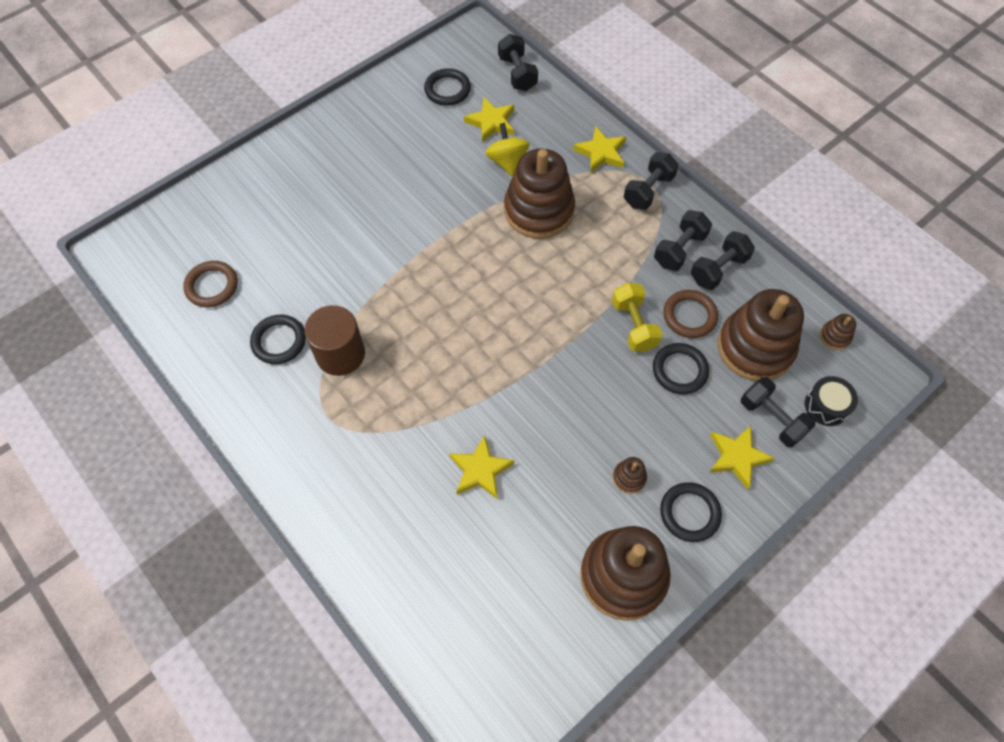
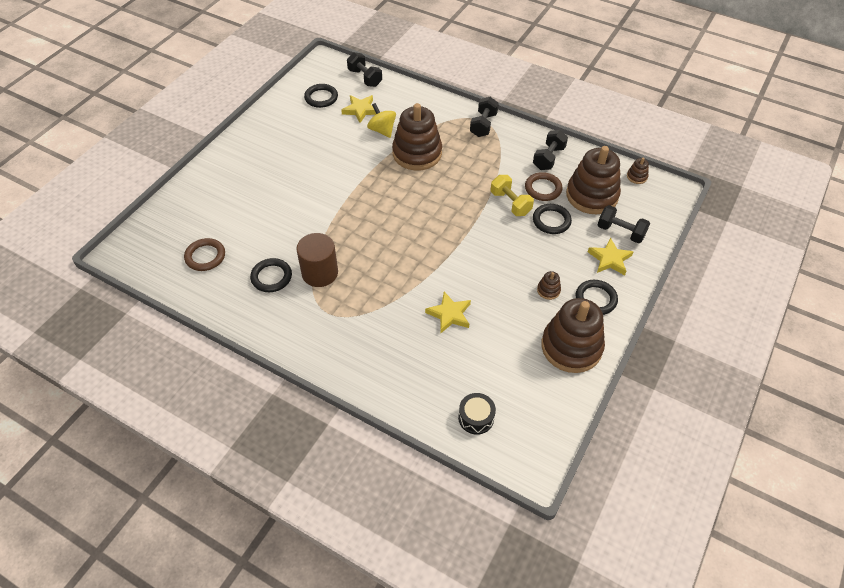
camera: 20 degrees left, 10 degrees down
yellow star [573,126,626,172] -> none
black dumbbell [654,210,712,271] -> none
black drum [805,376,858,426] -> black drum moved to [458,393,496,435]

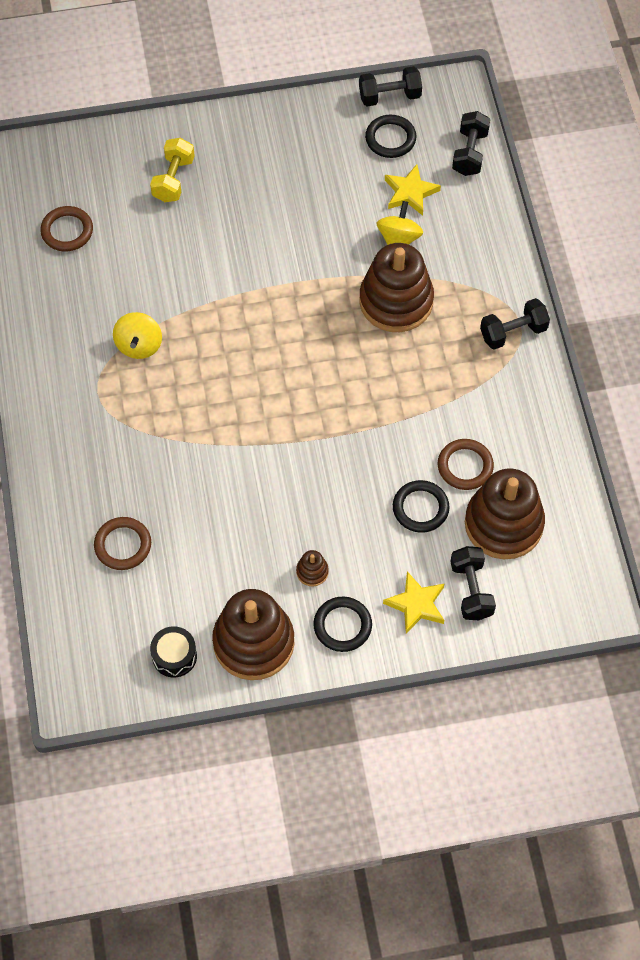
camera: 50 degrees right, 10 degrees up
black ring [250,258,292,292] -> none
brown cylinder [296,233,338,287] -> yellow spinning top [113,312,162,359]
yellow star [425,292,471,333] -> none
black drum [458,393,496,435] -> black drum moved to [150,626,197,678]
yellow dumbbell [491,175,534,216] -> yellow dumbbell moved to [150,138,195,202]
black dumbbell [533,130,568,170] -> black dumbbell moved to [359,66,422,107]
brown stacking toy [627,158,649,184] -> none
none -> brown ring [94,517,151,570]

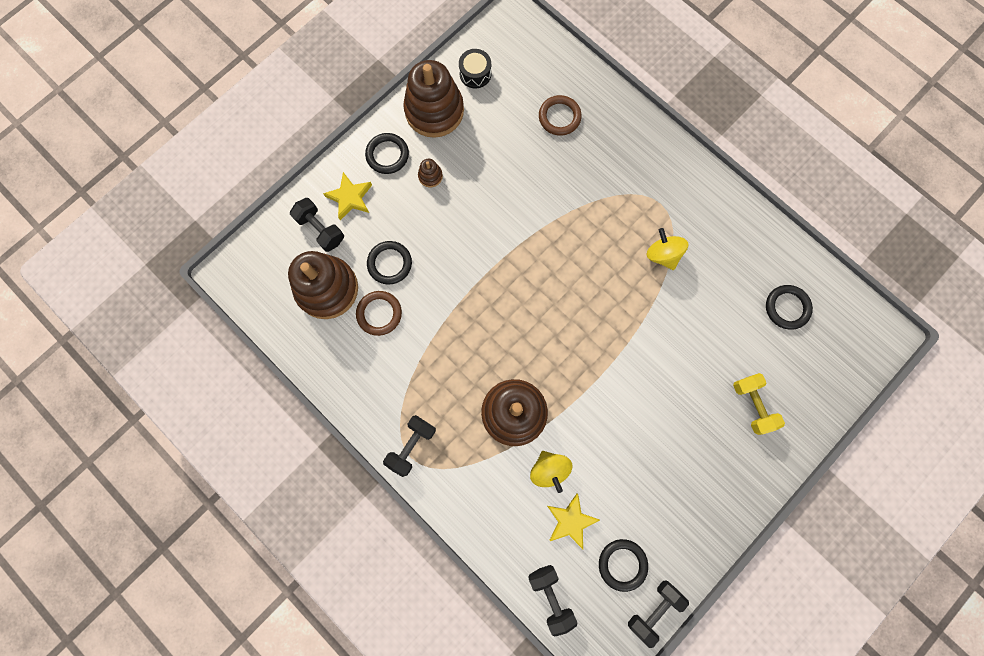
camera: 145 degrees right, 15 degrees up
brown ring [40,206,93,251] -> black ring [766,285,813,330]

